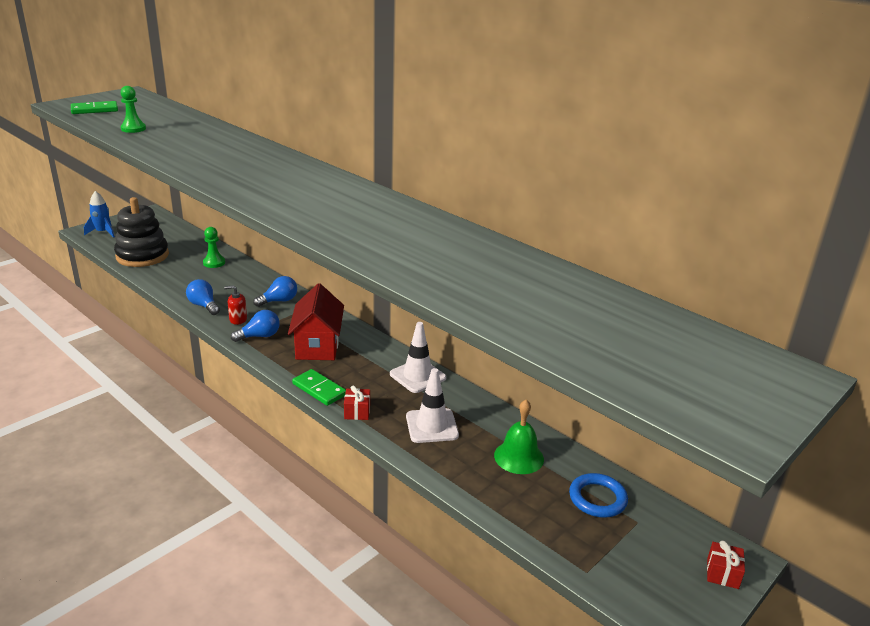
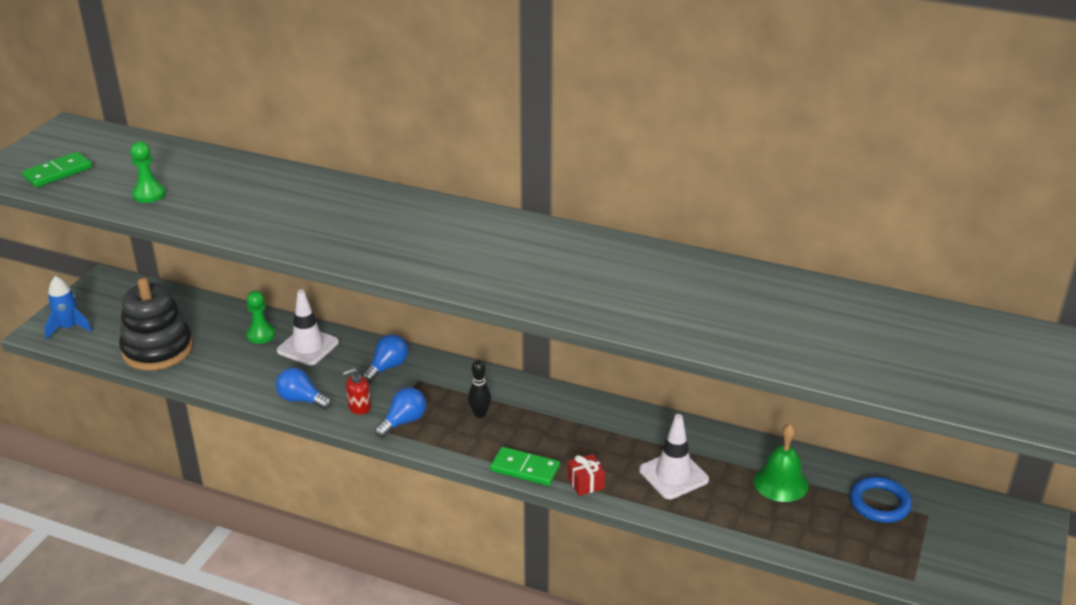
camera: 20 degrees left, 5 degrees up
red house [288,283,344,360] -> black bowling pin [468,360,491,418]
white traffic cone [390,322,446,393] -> white traffic cone moved to [277,289,339,365]
red gift [707,541,745,589] -> none

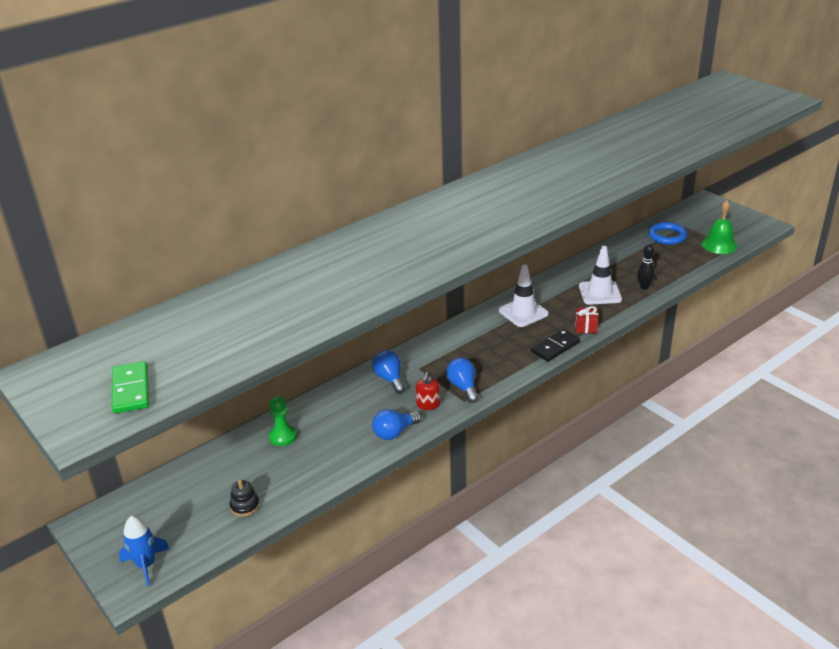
camera: 60 degrees left, 0 degrees up
black stacking toy [119,277,193,370] -> black stacking toy [230,479,260,517], size x0.40
green pawn [130,141,166,203] -> none
white traffic cone [277,289,339,365] -> white traffic cone moved to [498,265,549,327]
black bowling pin [468,360,491,418] -> black bowling pin moved to [637,244,655,290]
green domino [490,447,560,486] -> black domino [531,329,580,362]
green bell [754,423,809,502] -> green bell moved to [701,200,738,254]

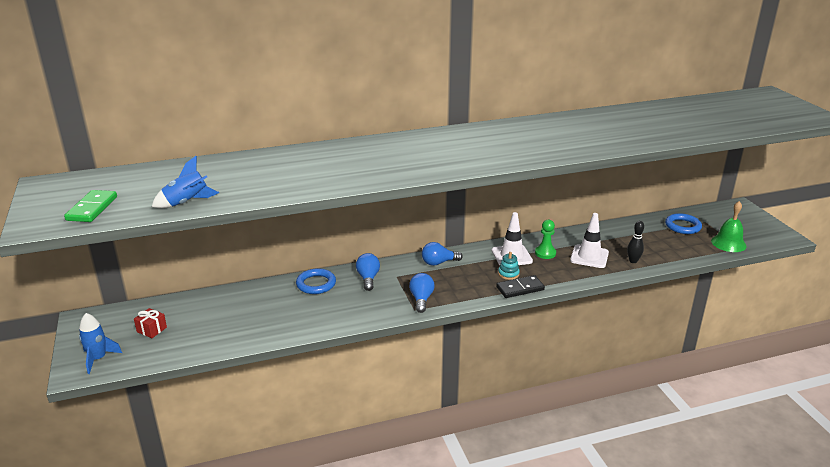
camera: 20 degrees right, 5 degrees down
black stacking toy [230,479,260,517] -> none
green pawn [269,396,297,446] -> green pawn moved to [535,220,556,259]
blue light bulb [372,409,421,440] -> blue light bulb moved to [422,242,463,266]
red soap dispenser [416,372,440,410] -> none
red gift [575,306,598,334] -> red gift moved to [134,308,167,338]
none -> blue rocket [152,156,219,208]
none -> blue ring [296,269,336,294]
none -> turquoise stacking toy [498,252,520,280]

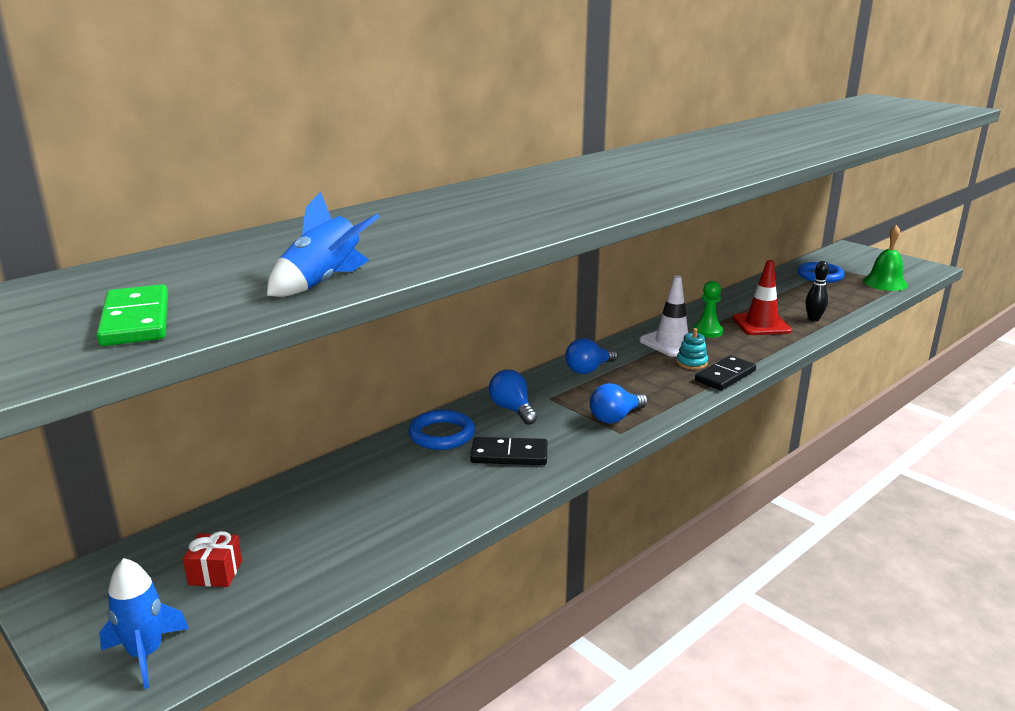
camera: 25 degrees left, 5 degrees down
blue light bulb [409,273,434,313] -> blue light bulb turned 105 degrees counterclockwise [590,383,648,423]
white traffic cone [570,213,609,268] -> red traffic cone [733,260,792,335]
none -> black domino [470,437,548,465]

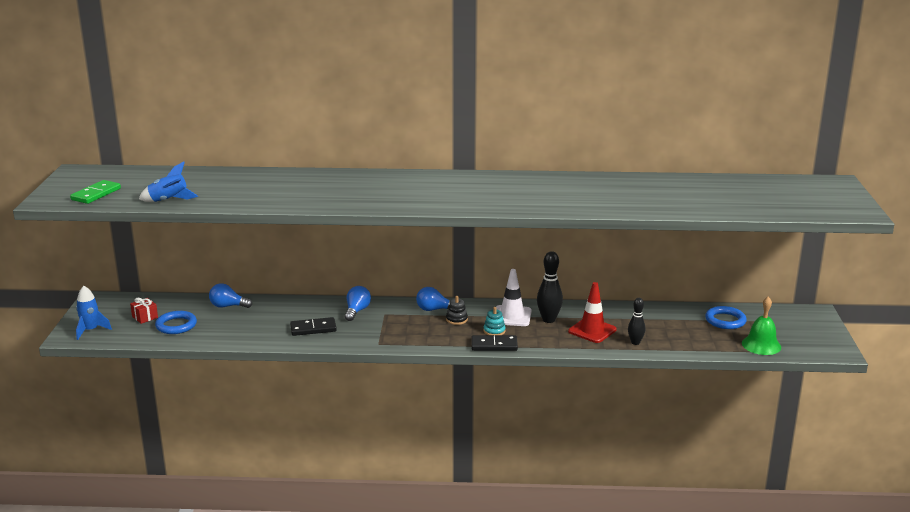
camera: 45 degrees right, 0 degrees up
blue ring [408,410,475,450] -> blue ring moved to [155,311,197,334]
black domino [470,437,548,465] -> black domino turned 60 degrees counterclockwise [290,317,337,336]
blue light bulb [590,383,648,423] -> blue light bulb moved to [209,283,252,308]
green pawn [693,281,723,338] -> black bowling pin [537,251,563,323]
none -> black stacking toy [446,296,468,325]

